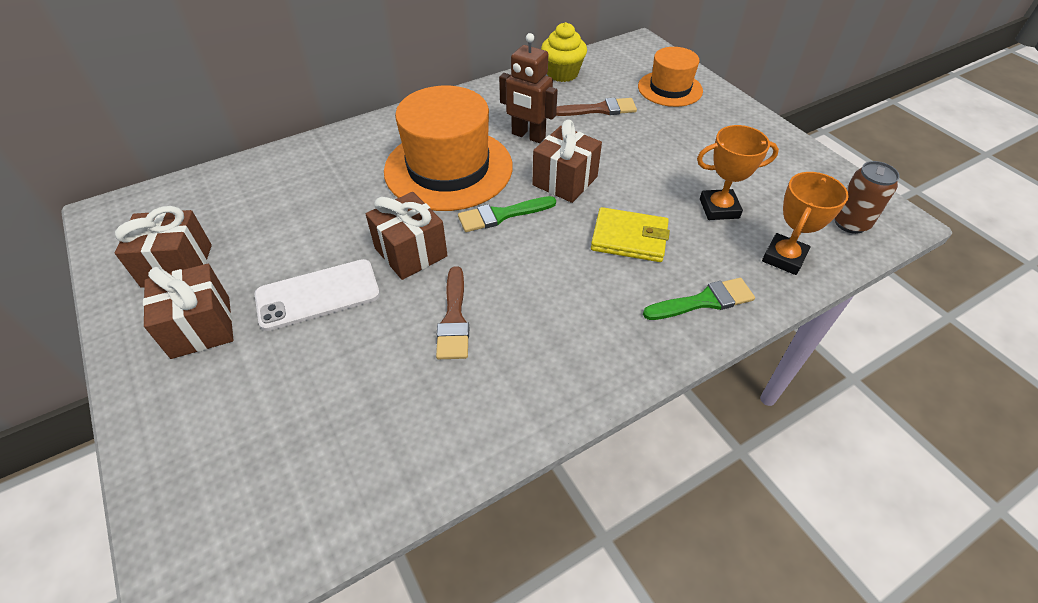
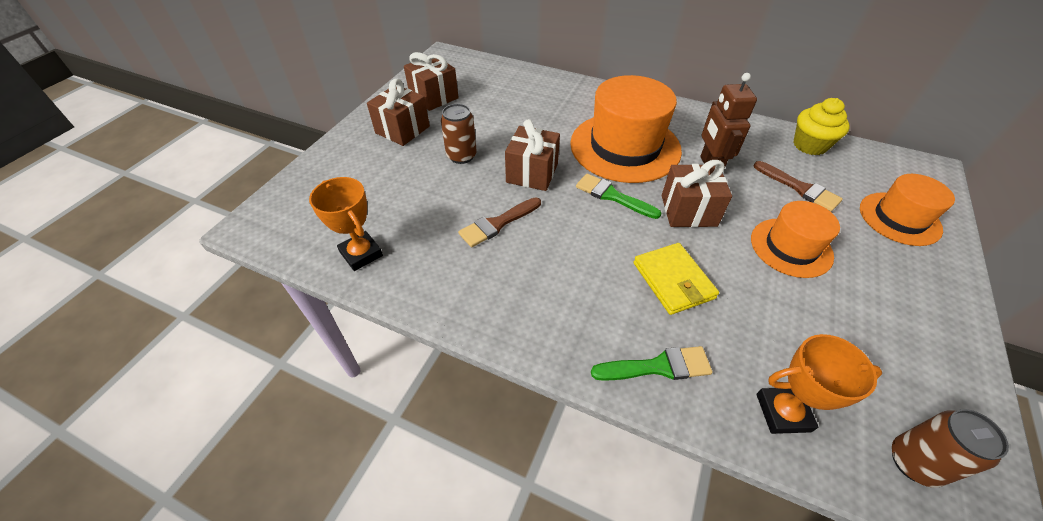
camera: 55 degrees right, 0 degrees up
white phone [255,259,380,331] -> brown can [441,104,477,164]
green brush [643,278,755,320] -> green brush turned 45 degrees counterclockwise [591,346,713,381]
orange trophy [697,125,779,220] -> orange trophy moved to [309,177,383,271]
none -> orange hat [751,201,840,278]

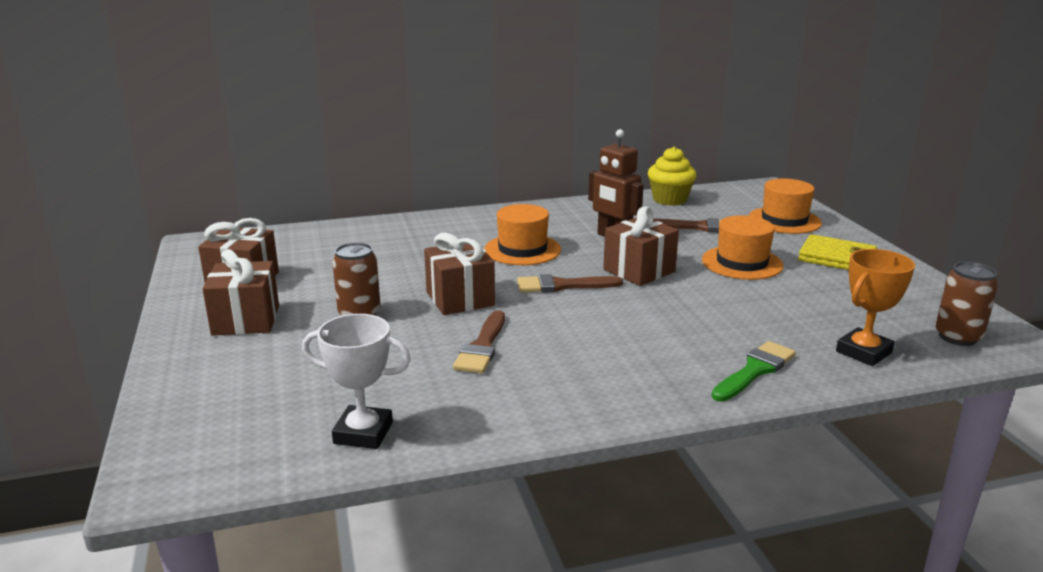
camera: 40 degrees left, 25 degrees down
orange trophy [309,177,383,271] -> white trophy [302,314,411,449]
orange hat [570,75,682,183] -> orange hat [484,204,561,265], size x0.58
green brush [576,174,662,219] -> brown brush [517,274,623,293]
yellow wallet [634,243,719,315] -> yellow wallet moved to [798,234,877,270]

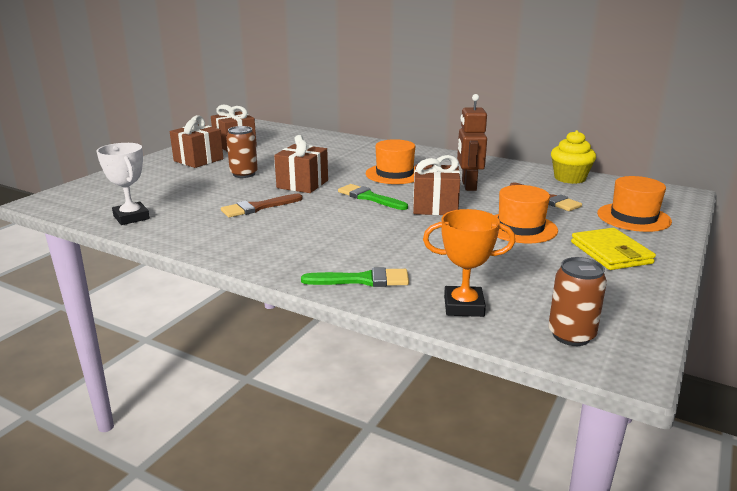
camera: 45 degrees right, 0 degrees up
brown brush [517,274,623,293] -> green brush [338,184,408,210]

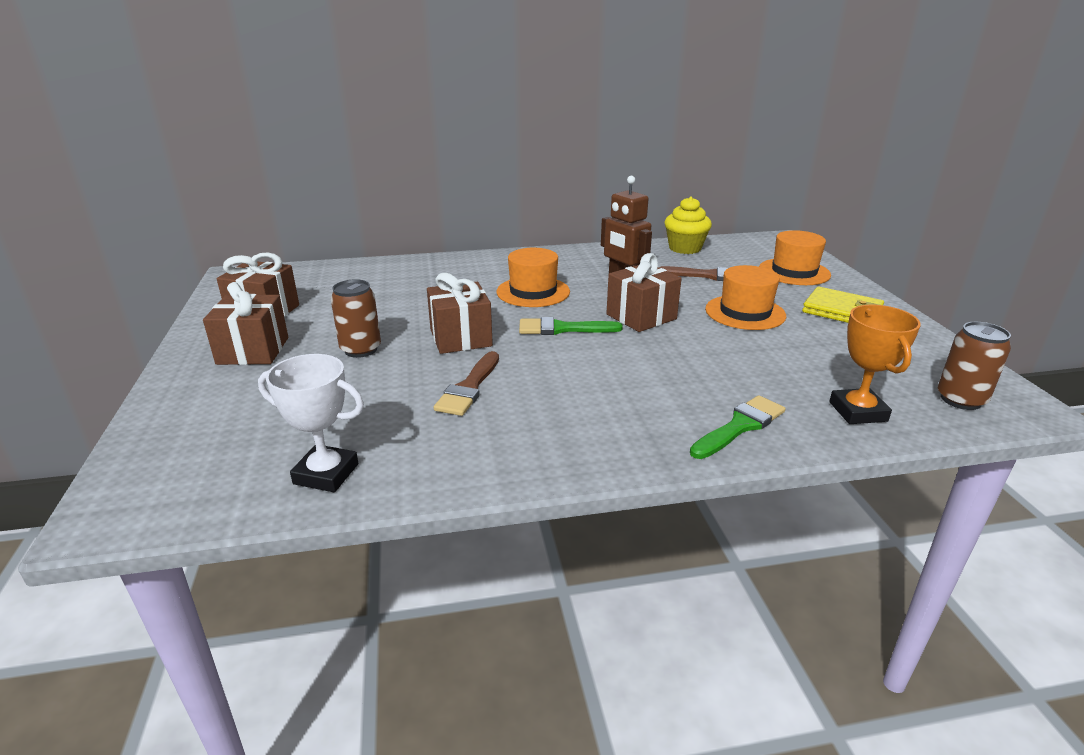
camera: 40 degrees left, 5 degrees up
orange trophy [423,209,515,317] -> orange trophy turned 60 degrees counterclockwise [829,305,921,424]

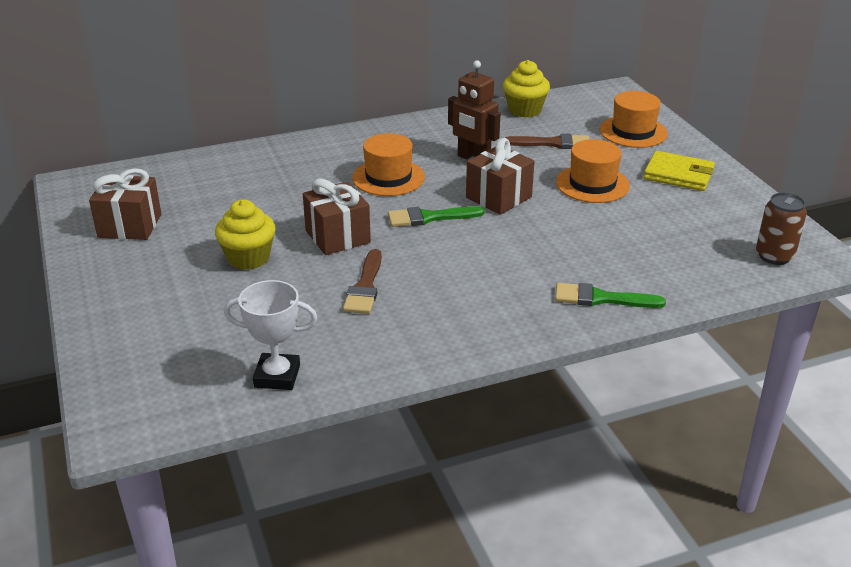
camera: 10 degrees left, 5 degrees up
brown gift [203,282,288,365] -> none
brown can [331,279,381,358] -> yellow cupcake [215,199,276,270]
green brush [690,395,785,459] -> green brush turned 120 degrees counterclockwise [555,283,666,308]
orange trophy [829,305,921,424] -> none

